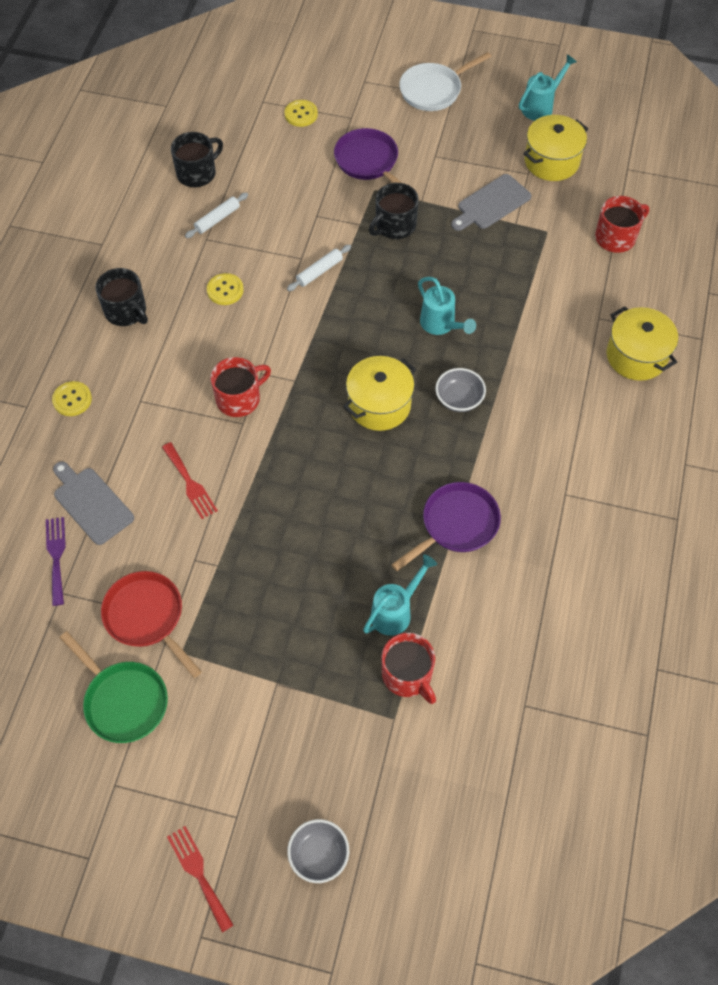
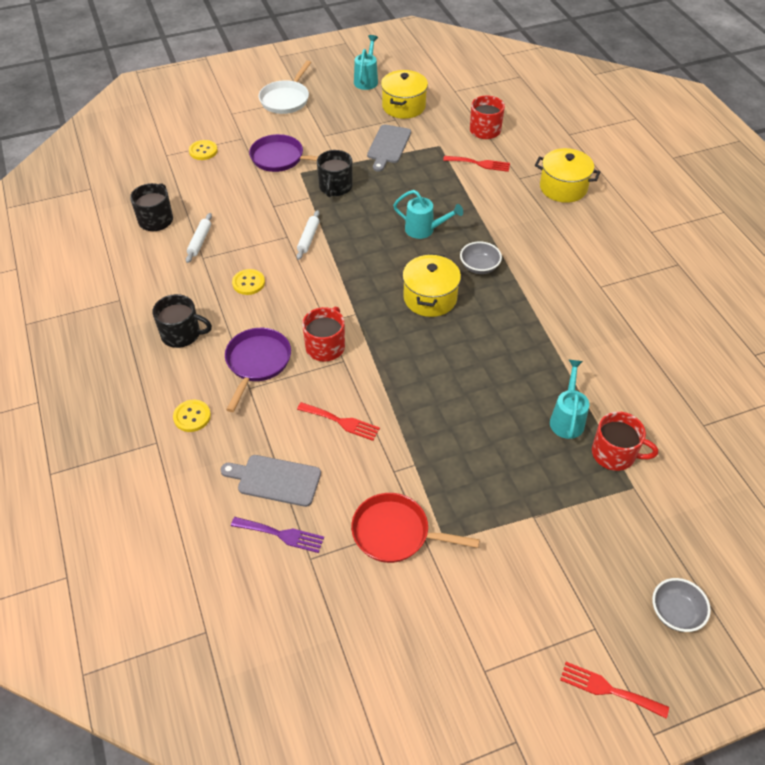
camera: 35 degrees left, 10 degrees down
purple fork [46,517,66,606] -> purple fork turned 150 degrees clockwise [231,517,324,553]
green pan [60,631,168,743] -> none
purple pan [391,482,501,571] -> purple pan moved to [225,328,291,412]
none -> red fork [443,156,510,172]

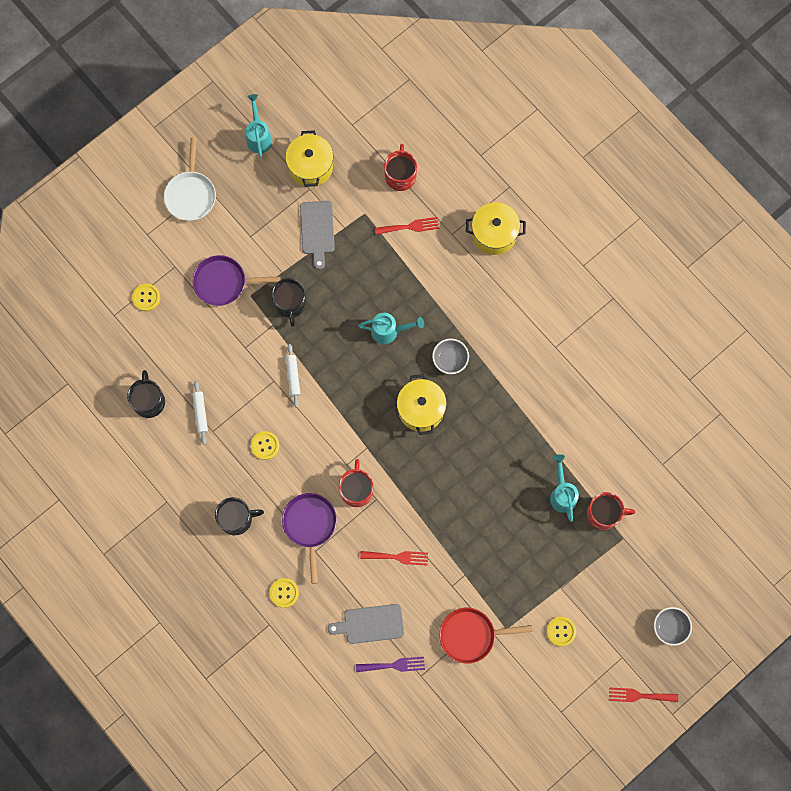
camera: 20 degrees left, 25 degrees up
none -> yellow button [547,617,576,646]

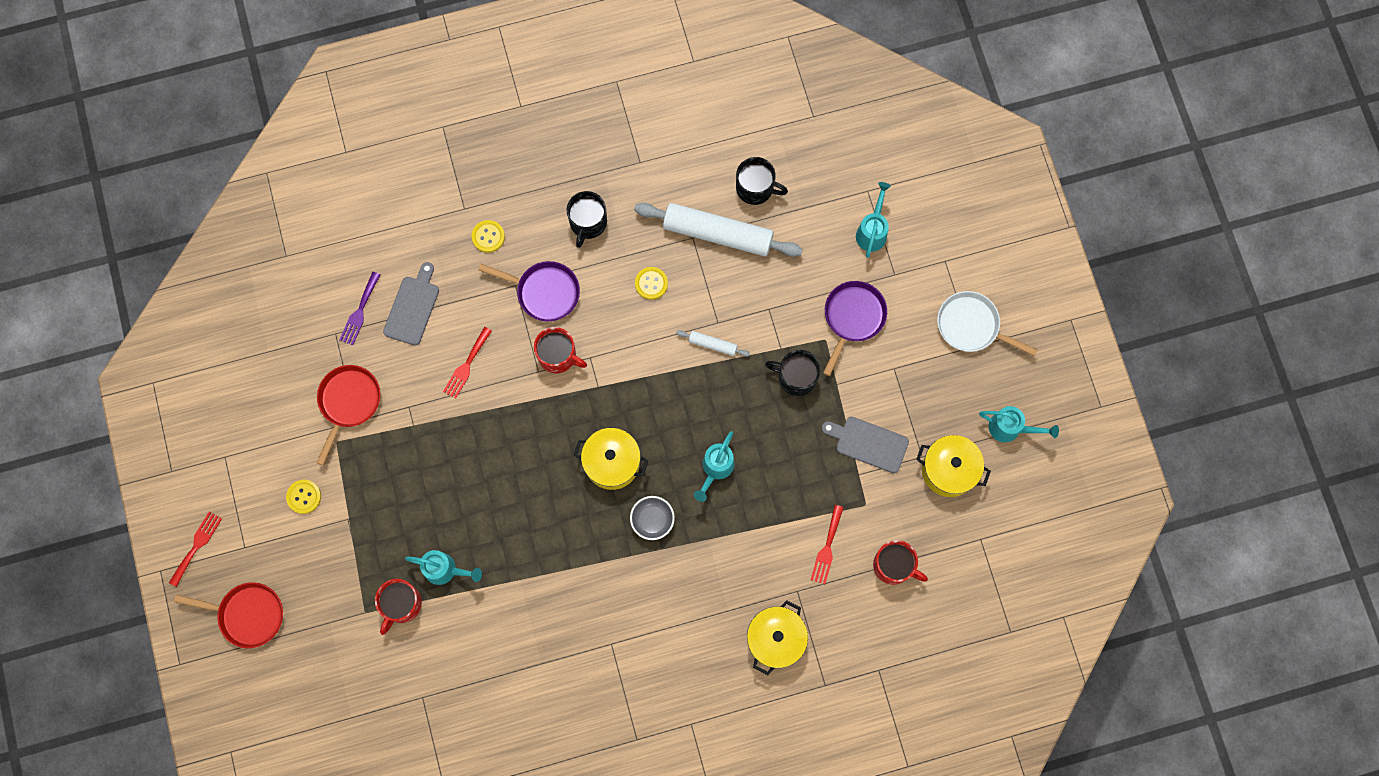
camera: 115 degrees right, 0 degrees up
yellow button [132,284,160,311] -> turquoise watering can [856,182,891,258]
white rolling pin [193,381,208,444] -> white rolling pin [634,203,803,257], size x2.28
grey bowl [654,607,692,646] -> red pan [174,582,283,648]

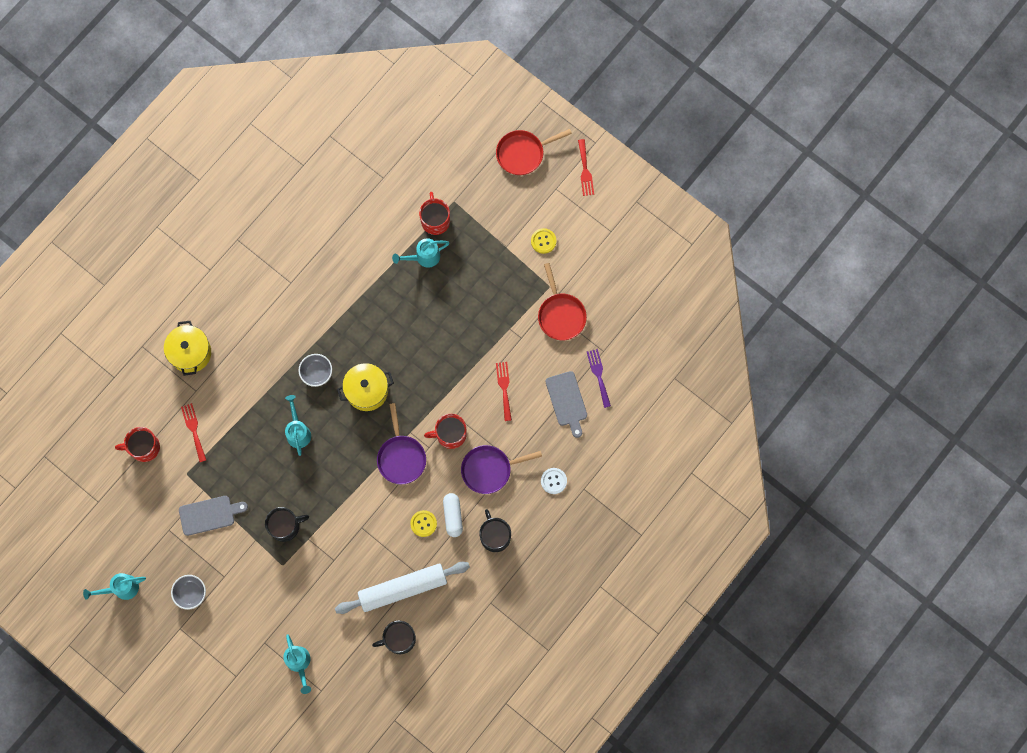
camera: 145 degrees right, 0 degrees up
yellow button [472,220,505,253] -> white button [541,468,567,494]
white rolling pin [676,330,750,357] -> none
purple pan [823,281,887,376] -> purple pan moved to [377,403,426,484]
yellow pot [916,435,991,497] -> none
white pan [937,291,1038,356] -> none
none -> grey bowl [171,575,206,610]
none -> white capsule [443,493,463,537]

